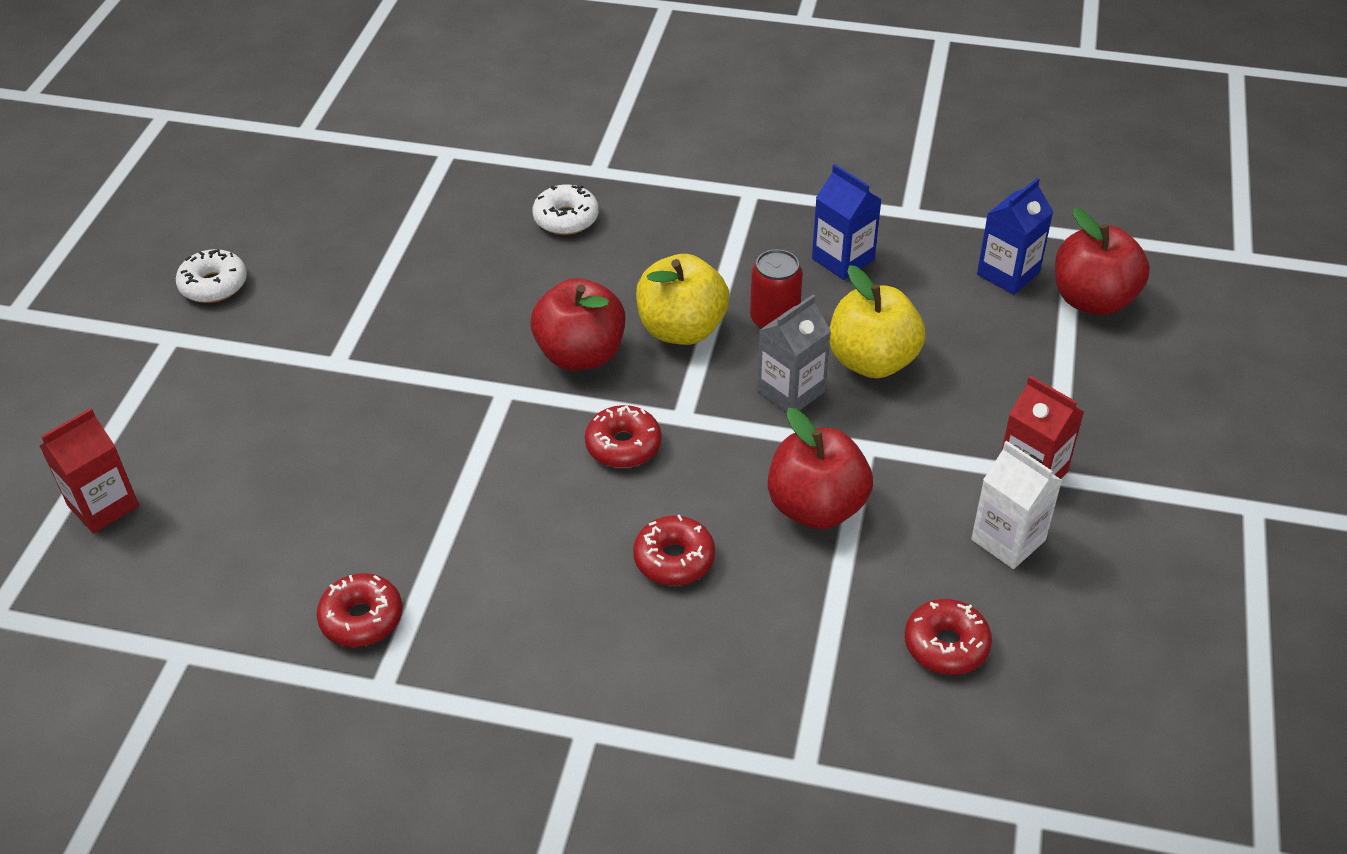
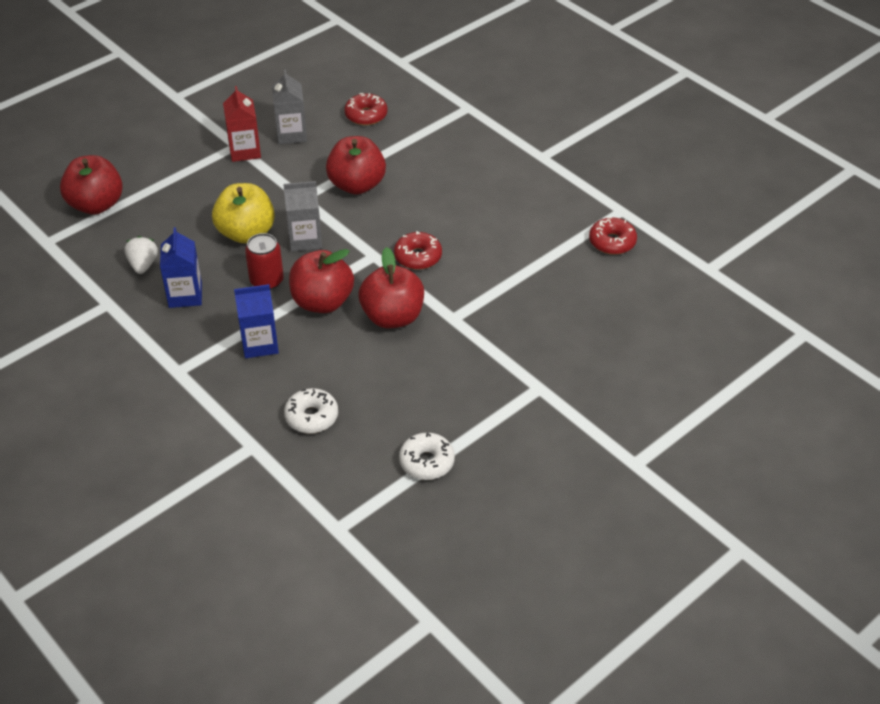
camera: 145 degrees left, 0 degrees up
red carton [40,408,139,534] -> none
white donut [176,249,247,303] -> white donut moved to [399,432,455,480]
red donut [633,515,715,586] -> none
yellow apple [636,254,729,345] -> red apple [289,249,354,313]
white carton [971,441,1062,569] -> grey carton [272,70,307,144]
blue carton [977,178,1053,295] -> blue carton moved to [234,284,279,358]
none -> white strawberry [124,236,158,274]

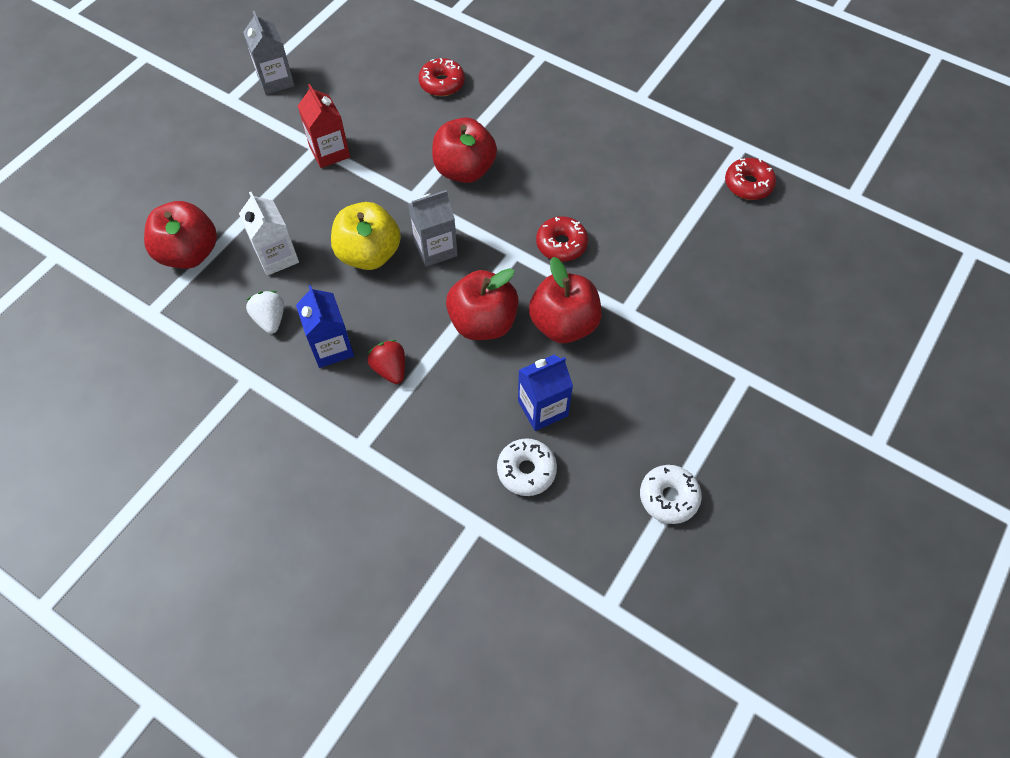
camera: 15 degrees left, 15 degrees up
blue carton [234,284,279,358] -> blue carton moved to [518,355,573,431]
red can [245,233,284,290] -> none
grey carton [272,70,307,144] -> grey carton moved to [243,11,295,95]
none -> white carton [239,192,299,276]
none -> red strawberry [368,340,405,384]

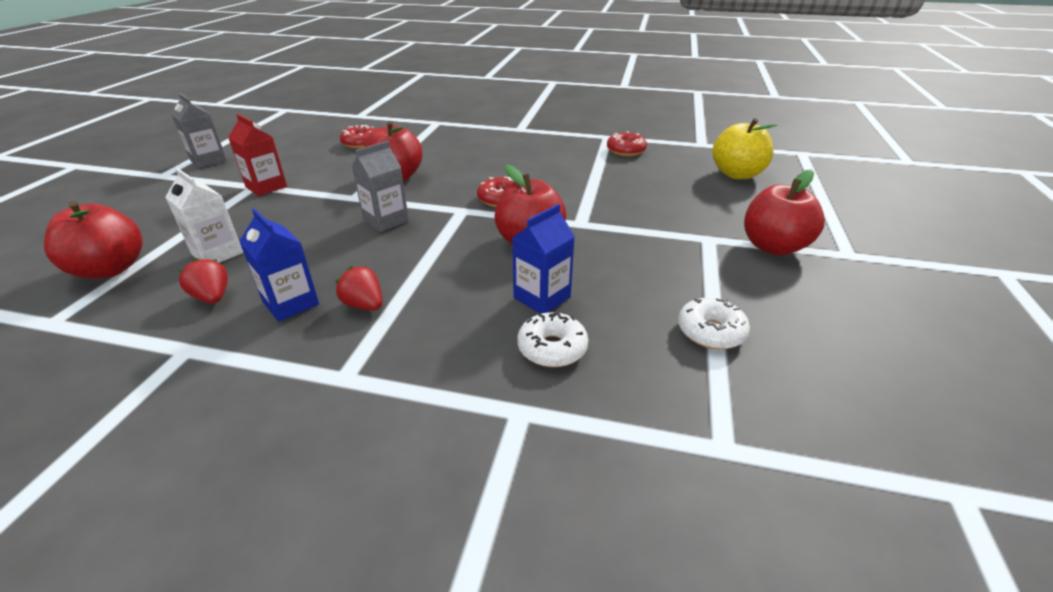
camera: 20 degrees left, 25 degrees down
white strawberry [246,291,284,334] -> red strawberry [178,258,228,304]
yellow apple [331,202,401,270] -> yellow apple moved to [712,118,777,179]
red apple [446,268,519,340] -> red apple moved to [744,169,825,255]

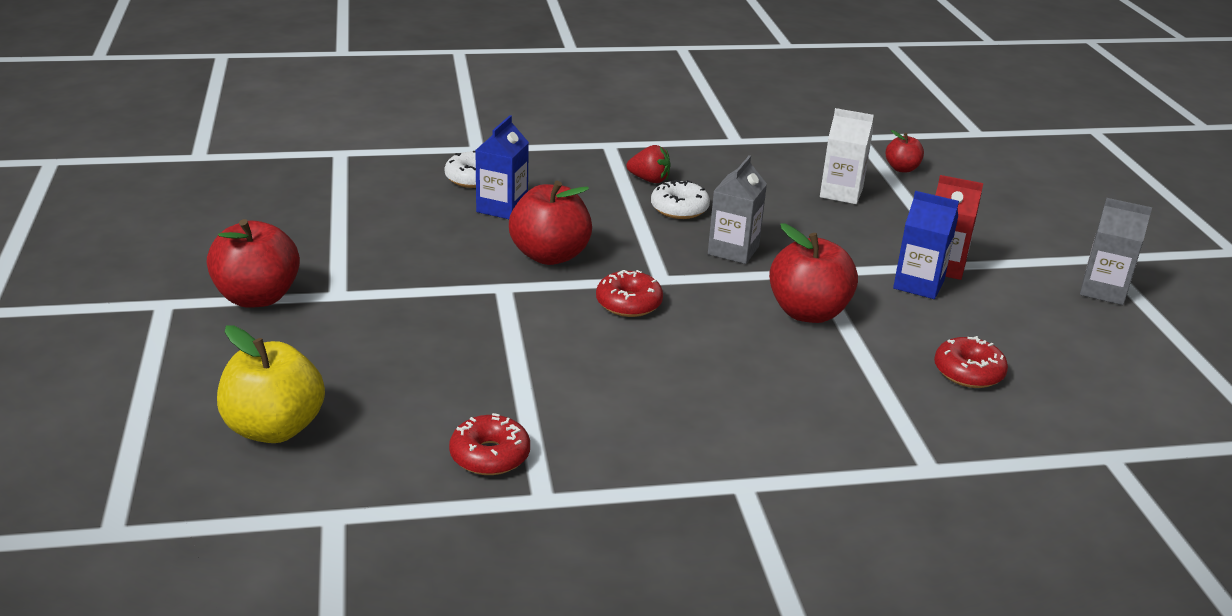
camera: 155 degrees right, 5 degrees down
red apple [44,201,143,279] -> red apple [886,130,924,173], size x0.53
red strawberry [178,258,228,304] -> none
blue carton [239,208,319,322] -> blue carton moved to [893,191,959,299]
white donut [678,298,750,349] -> white donut moved to [651,180,710,219]

